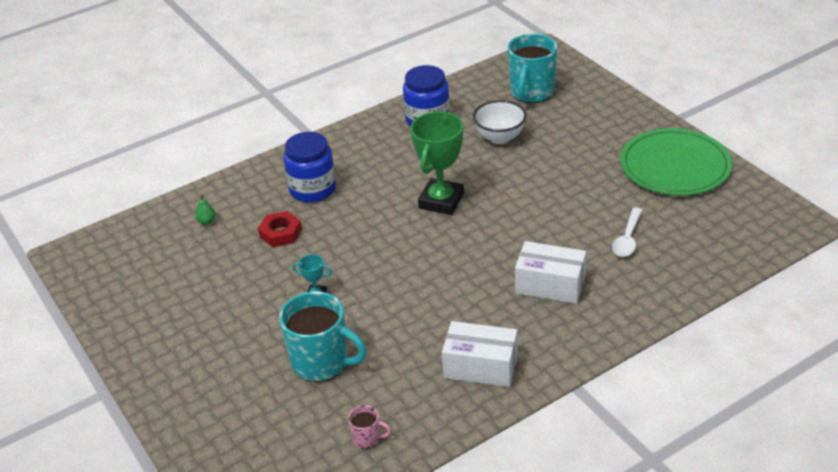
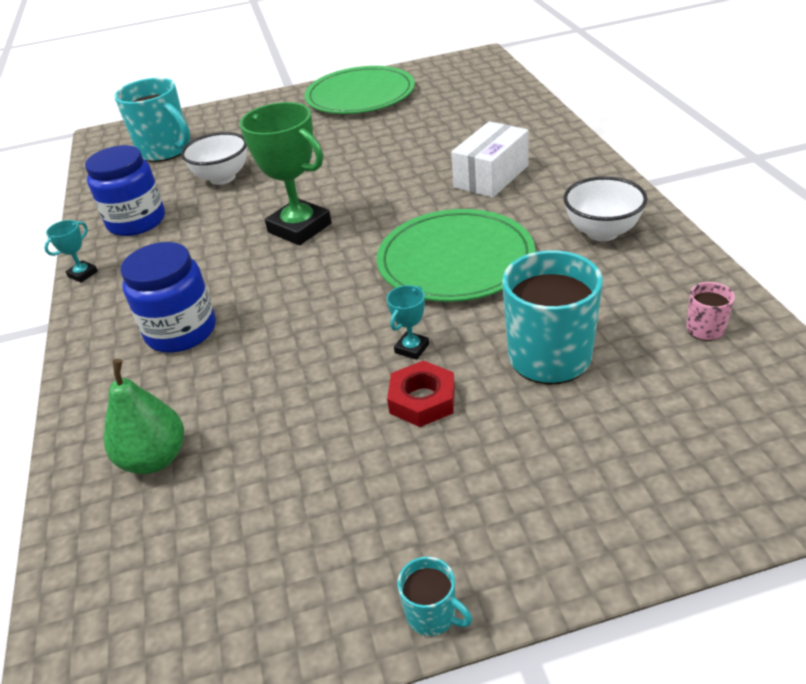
camera: 70 degrees left, 0 degrees up
green pear [195,194,216,225] -> green pear [104,359,184,474], size x2.06
red nut [258,211,302,247] -> red nut moved to [387,360,455,427]
white box [442,321,518,387] -> white bowl [563,176,648,241]
white spoon [612,207,642,257] -> none
none -> turquoise trophy [44,220,98,283]
none -> green plate [377,209,535,302]
none -> turquoise mug [397,557,472,636]

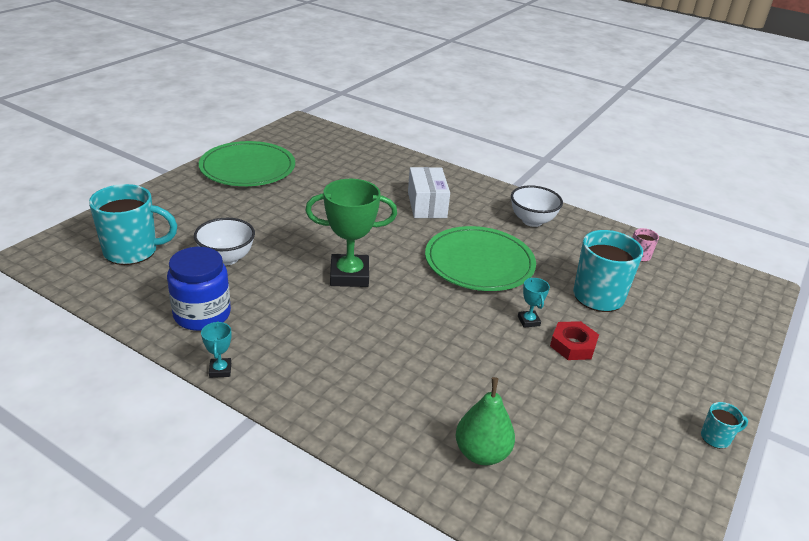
camera: 50 degrees left, 5 degrees down
blue jar [120,242,216,353] -> none

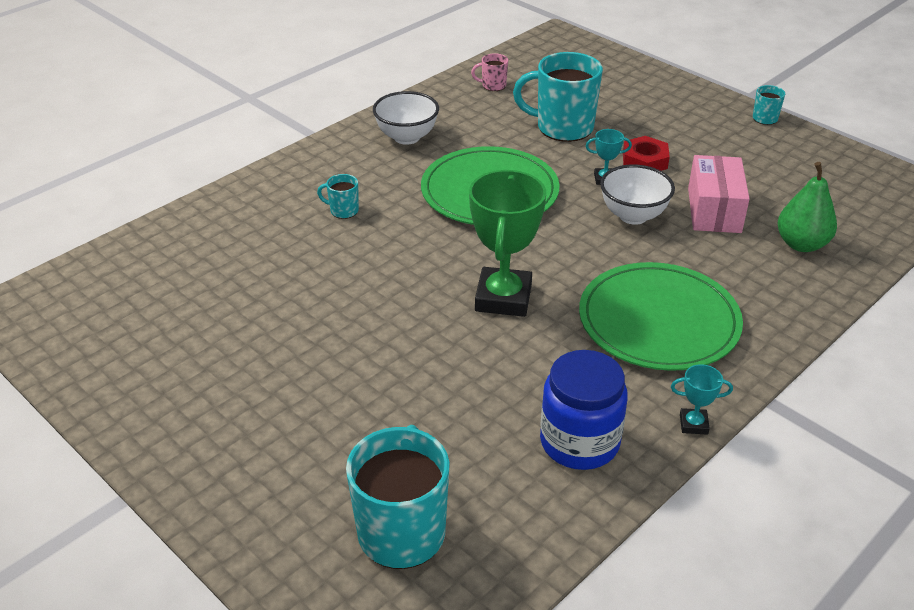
camera: 75 degrees left, 5 degrees up
white bowl [194,218,255,265] -> white bowl moved to [600,164,675,225]
green plate [199,141,295,186] -> green plate moved to [579,262,743,371]
white box [408,167,450,218] -> turquoise mug [317,174,359,219]
none -> pink box [688,155,750,233]

